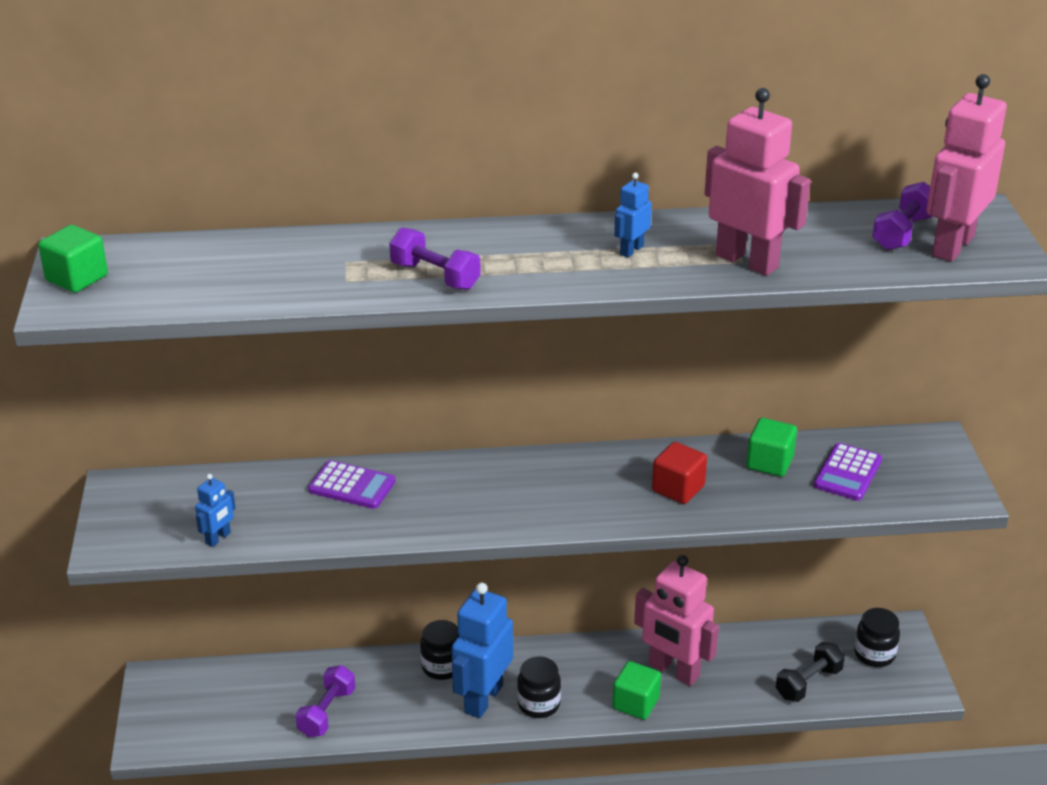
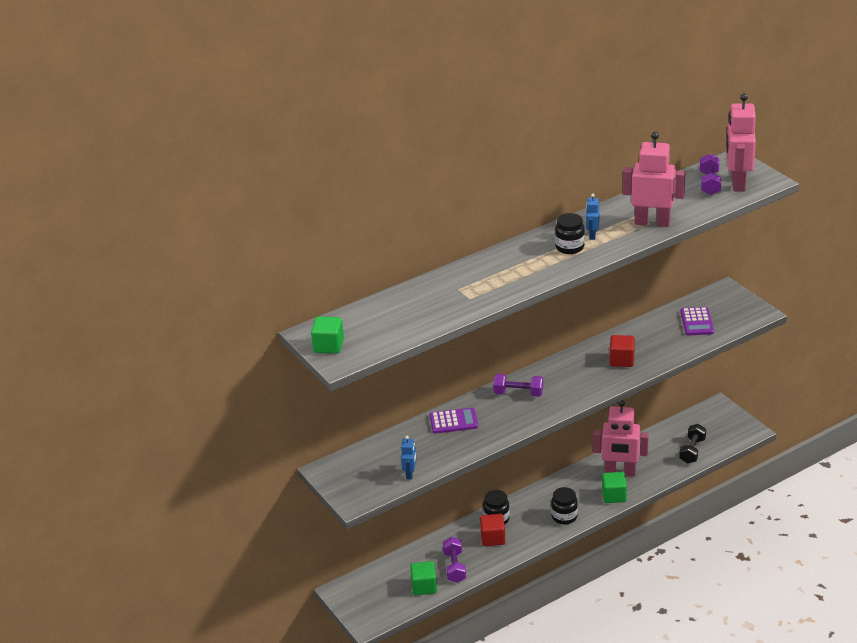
camera: 25 degrees left, 0 degrees up
purple dumbbell [389,227,481,290] -> purple dumbbell moved to [493,374,543,397]
blue robot [452,583,513,718] -> none
green cube [746,418,797,476] -> green cube moved to [410,561,437,595]
black jar [854,608,900,667] -> black jar moved to [555,213,585,254]
none -> red cube [480,514,505,546]

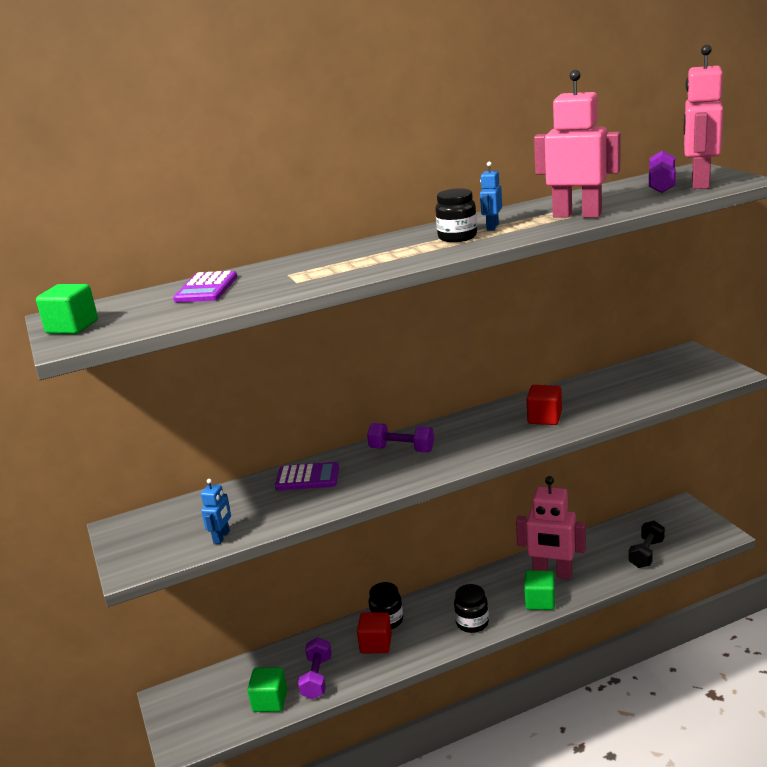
camera: 10 degrees right, 10 degrees down
purple calculator [680,307,714,336] -> purple calculator moved to [173,271,237,302]

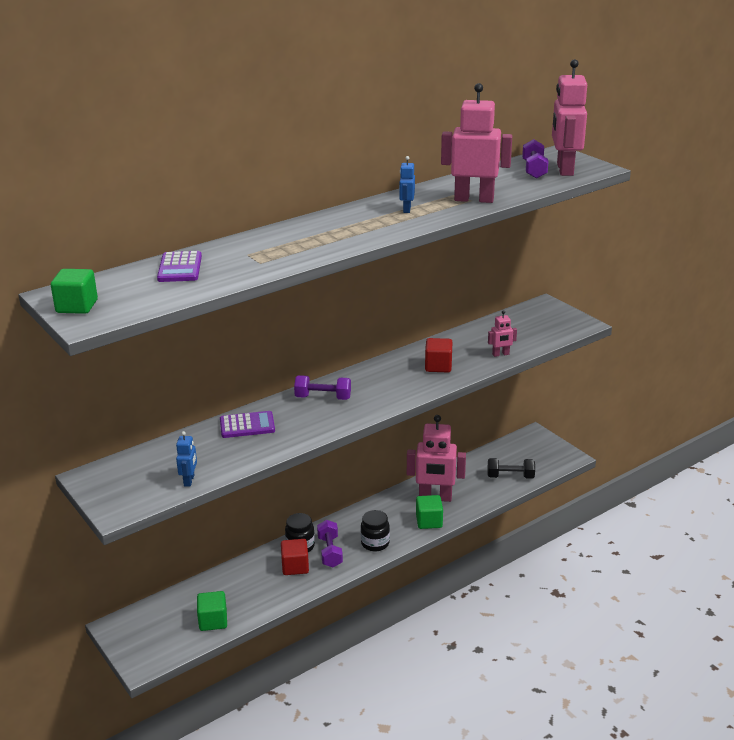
camera: 15 degrees left, 5 degrees up
purple dumbbell [298,637,332,699] -> purple dumbbell moved to [317,520,343,567]
black jar [436,188,477,242] -> none
black dumbbell [628,521,665,568] -> black dumbbell turned 75 degrees clockwise [488,458,535,479]
none -> pink robot [488,310,517,357]

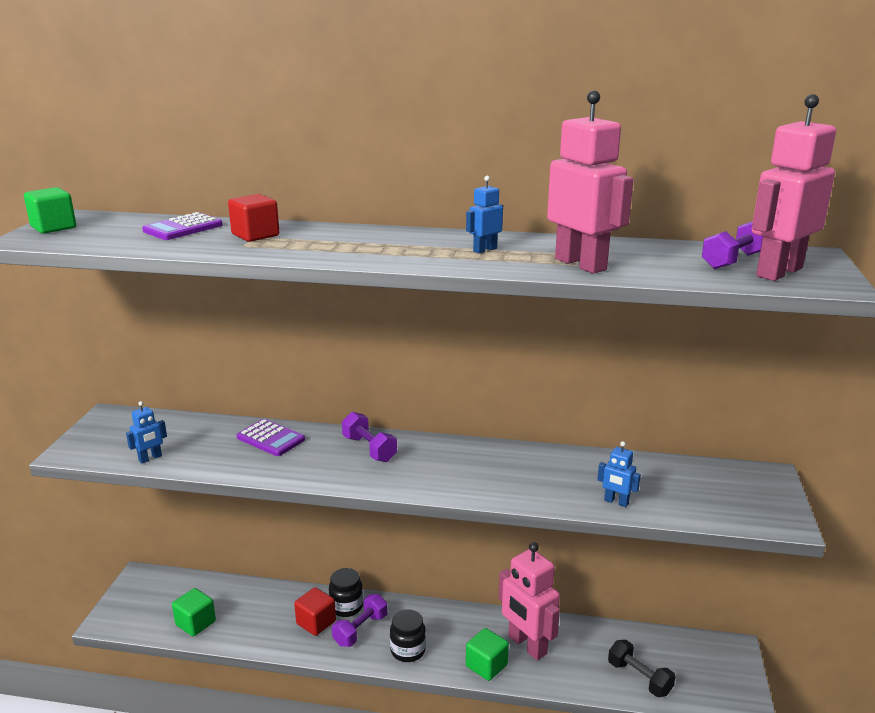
camera: 45 degrees right, 5 degrees down
red cube [425,338,452,373] -> red cube moved to [228,194,279,242]
pink robot [488,310,517,357] -> blue robot [597,441,641,507]

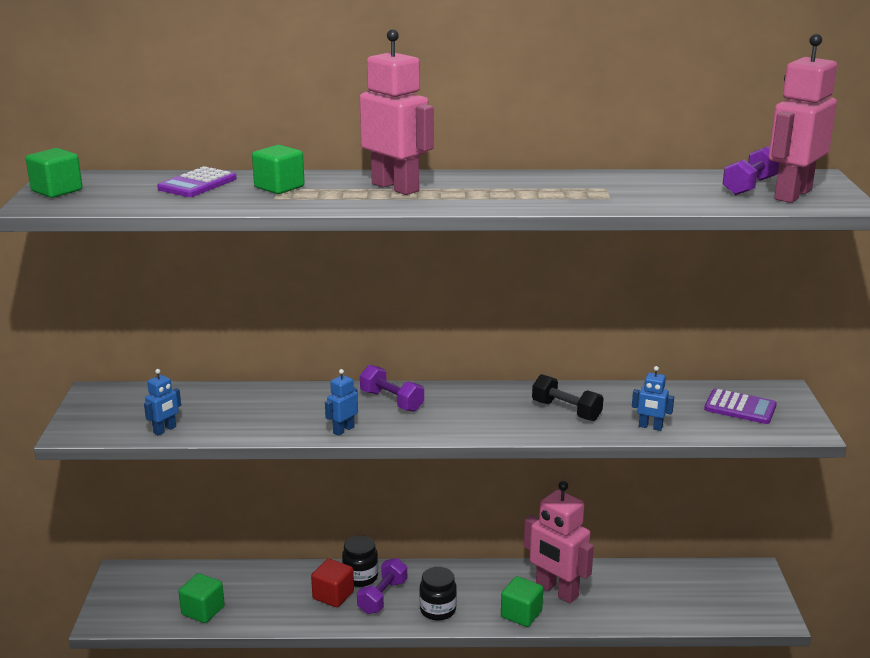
camera: 10 degrees left, 0 degrees up
red cube [228,194,279,242] -> green cube [252,145,305,194]
purple calculator [237,419,305,456] -> purple calculator moved to [704,388,777,424]
blue robot [466,176,503,253] -> blue robot moved to [325,369,358,436]
pink robot [547,90,633,274] -> pink robot moved to [360,29,434,195]
black dumbbell [608,640,676,697] -> black dumbbell moved to [532,374,603,421]

